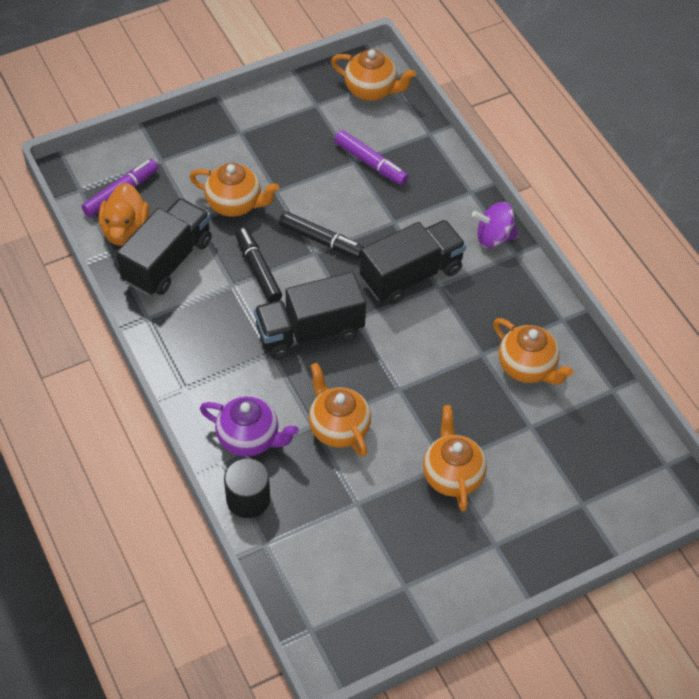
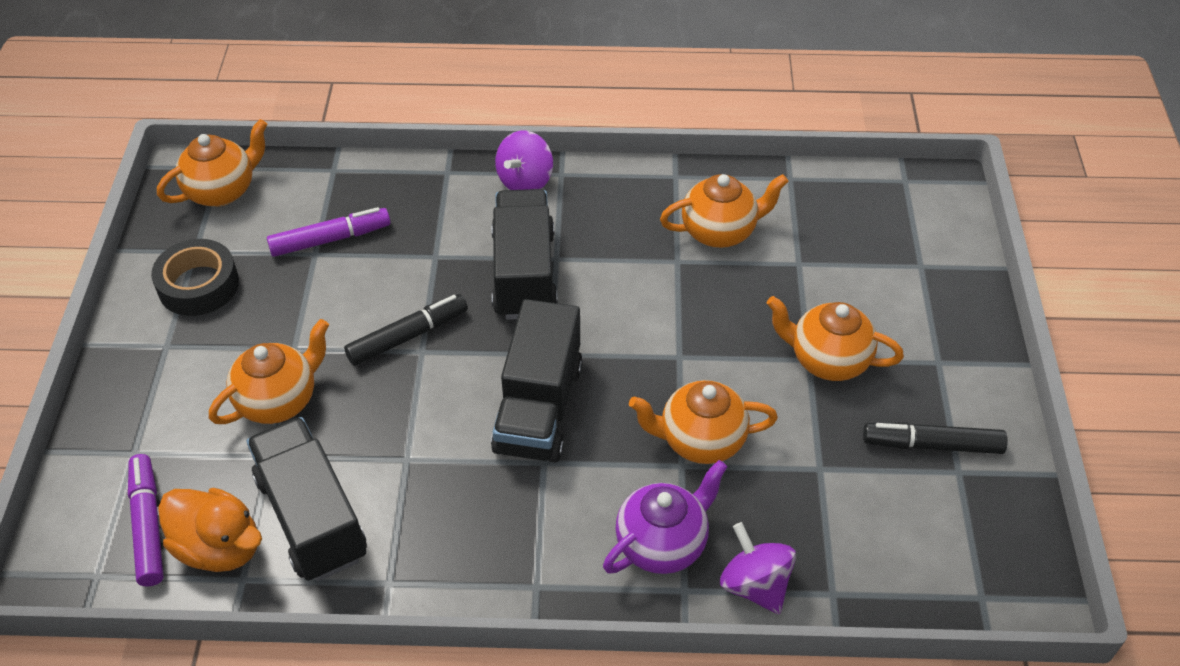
camera: 60 degrees left, 5 degrees down
black cylinder [224,458,270,518] -> purple spinning top [720,522,796,614]
black marker [235,227,282,303] -> black marker moved to [863,422,1008,454]
none -> black tape [151,239,239,316]

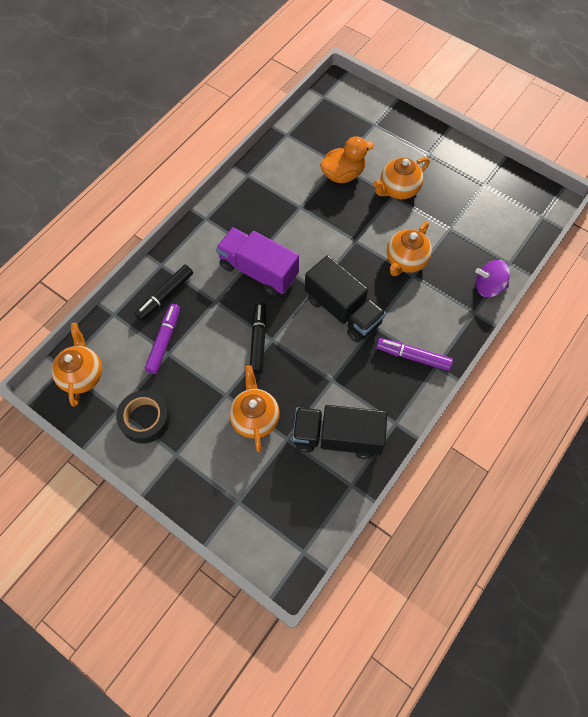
camera: 55 degrees left, 15 degrees up
purple marker [128,454,164,587] -> purple marker moved to [376,338,453,371]
orange duck [158,488,262,572] -> orange duck moved to [320,136,374,183]
black truck [491,189,558,320] -> purple truck [216,227,299,296]
purple spinning top [495,131,553,190] -> none
purple teapot [603,460,727,574] -> none
orange teapot [660,174,788,248] -> none
black marker [863,422,1008,454] -> black marker moved to [135,265,193,321]

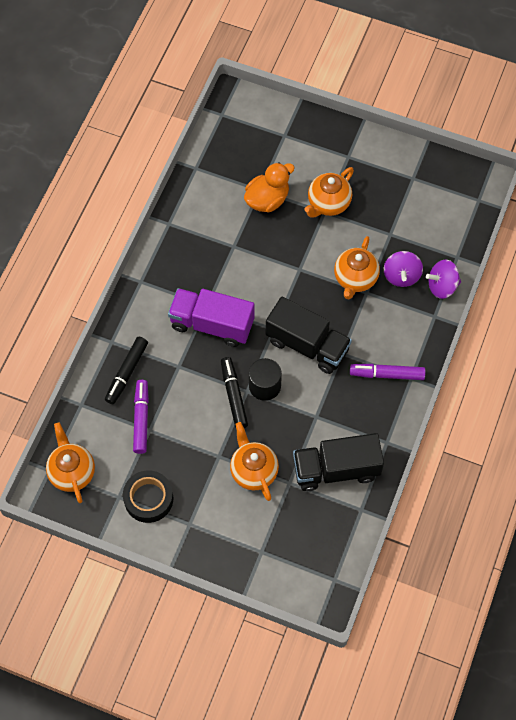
camera: 15 degrees left, 0 degrees up
none -> black cylinder [249,358,282,401]
none -> purple spinning top [384,251,423,287]

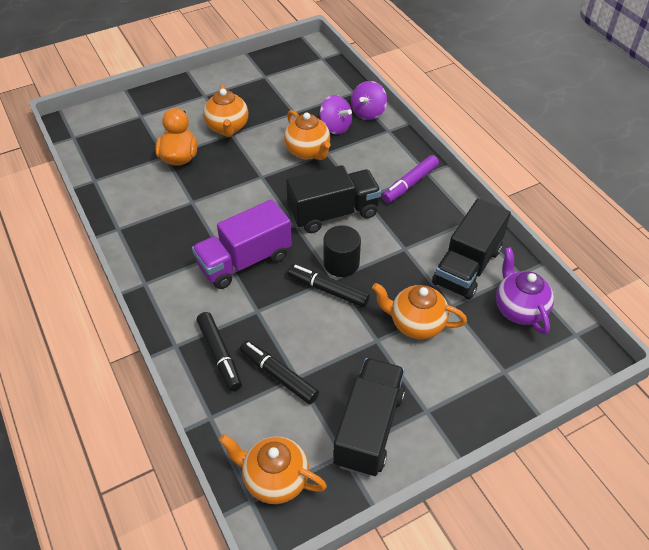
camera: 50 degrees left, 15 degrees down
black tape [123,470,173,523] -> black truck [333,358,405,477]
purple marker [133,380,149,454] -> black marker [240,341,319,404]
none -> purple teapot [496,247,554,335]

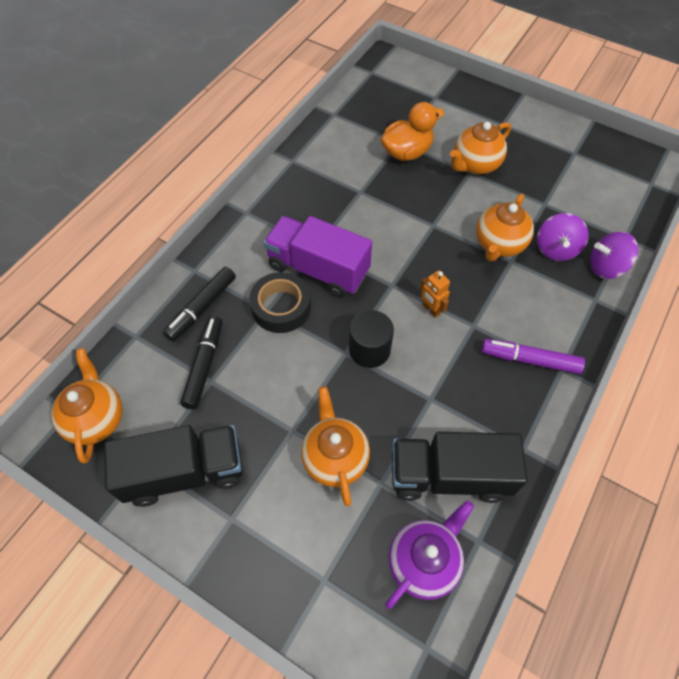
camera: 60 degrees right, 10 degrees up
black truck [286,165,381,233] -> orange robot [420,271,450,318]
black marker [287,264,370,307] -> none
none -> black tape [249,272,311,333]

